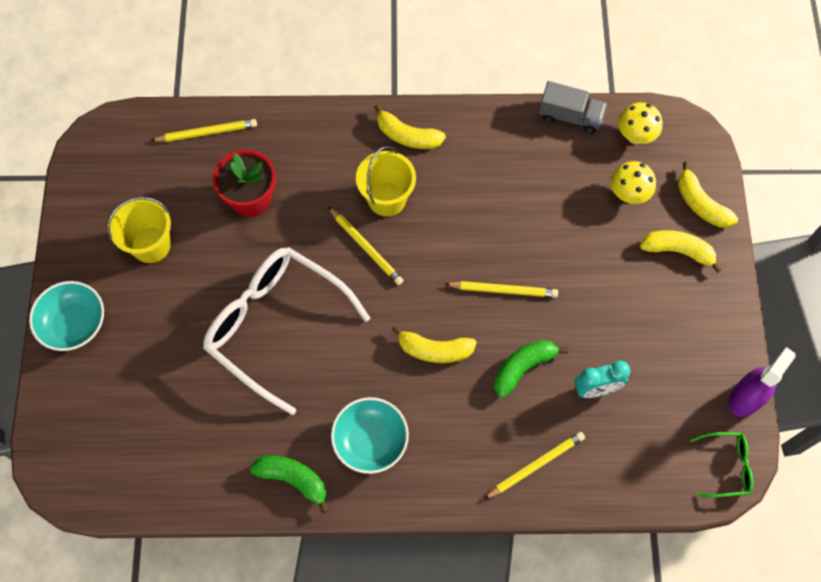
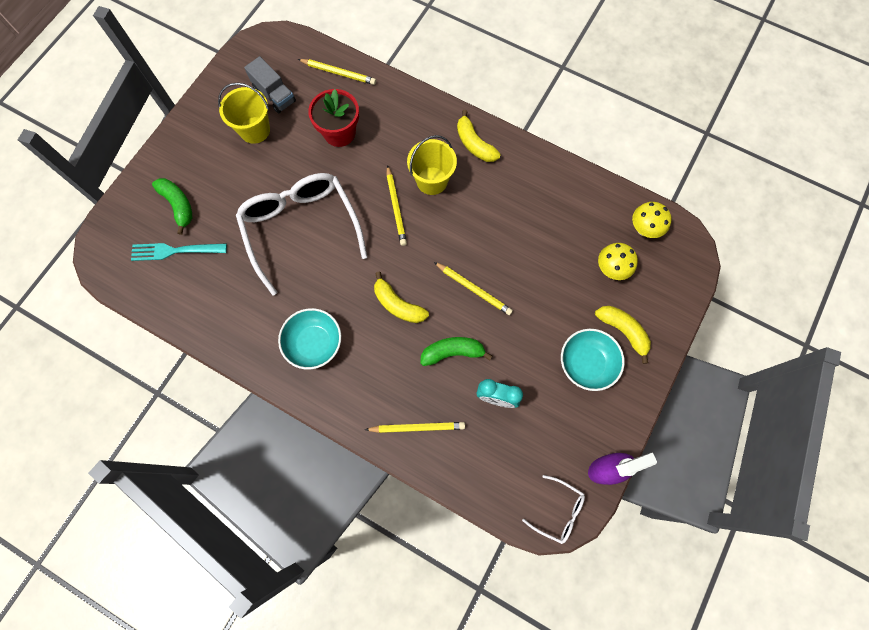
camera: 30 degrees right, 5 degrees up
turquoise bowl [29,281,104,351] -> turquoise bowl moved to [561,329,625,391]
green banana [250,455,329,514] -> green banana moved to [152,178,192,235]
grey truck [539,81,607,134] -> grey truck moved to [244,56,296,113]
yellow banana [678,162,738,228] -> none
green glasses [690,432,753,497] -> white glasses [522,475,585,544]
none -> turquoise fork [131,243,227,261]

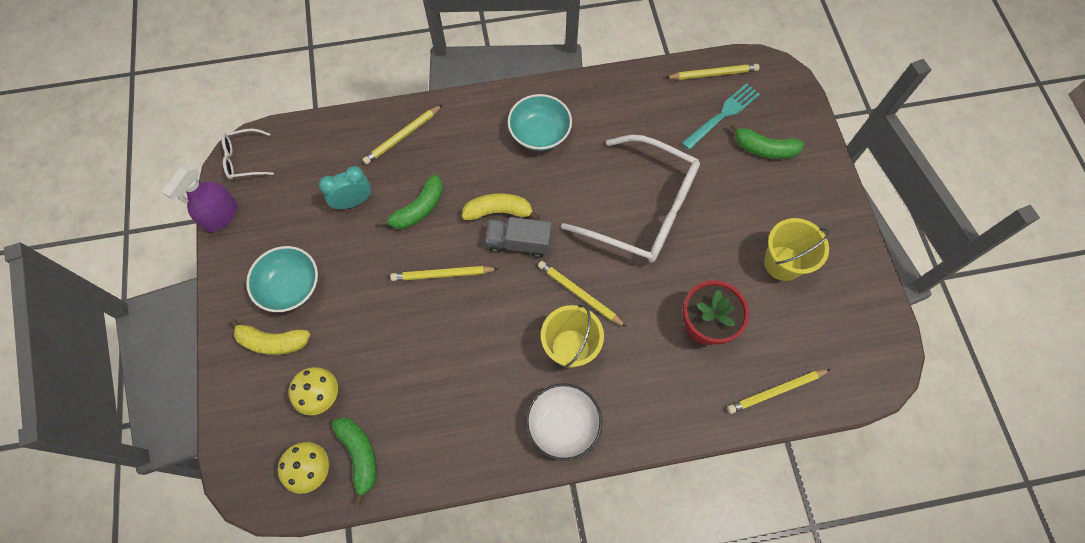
camera: 140 degrees right, 5 degrees down
grey truck [244,56,296,113] -> grey truck moved to [486,217,552,258]
yellow banana [457,110,501,162] -> white bowl [526,383,602,461]
none -> green banana [331,417,377,505]
none -> yellow pencil [665,64,759,80]

